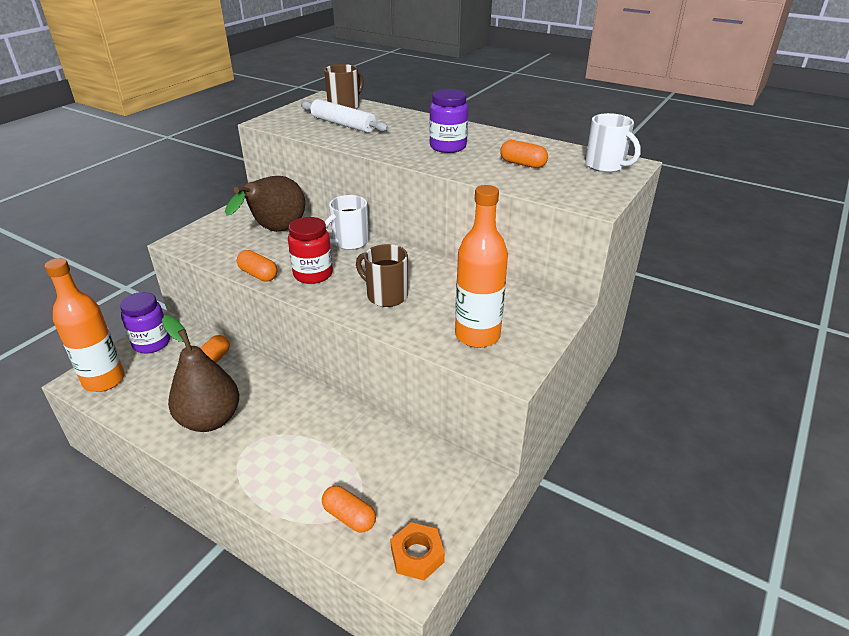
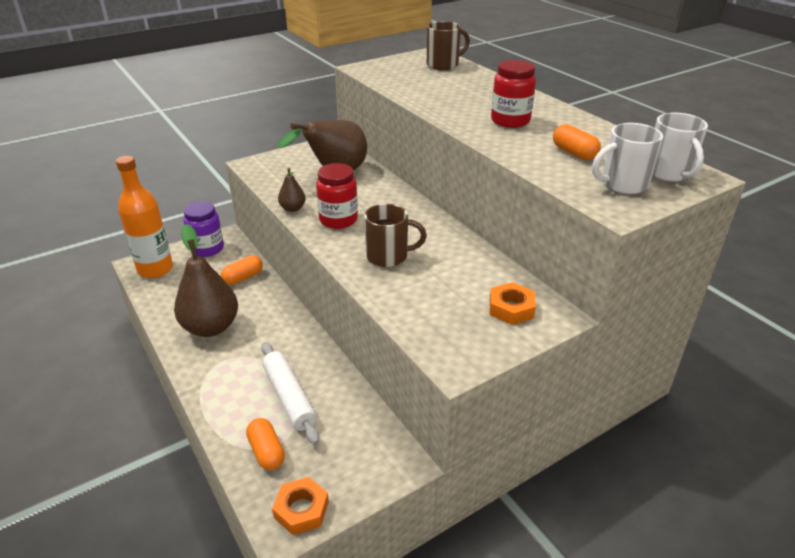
camera: 25 degrees right, 0 degrees up
orange capsule [237,250,277,282] -> brown pear [278,168,306,212]
white rolling pin [301,99,389,133] -> white rolling pin moved to [261,342,319,445]
white mug [325,195,369,250] -> white mug moved to [592,123,663,194]
brown mug [356,244,408,307] -> brown mug turned 120 degrees clockwise [364,204,427,267]
purple jar [429,89,468,153] -> red jar [491,60,536,128]
orange bottle [455,185,508,348] -> none
none -> orange nut [490,282,536,325]

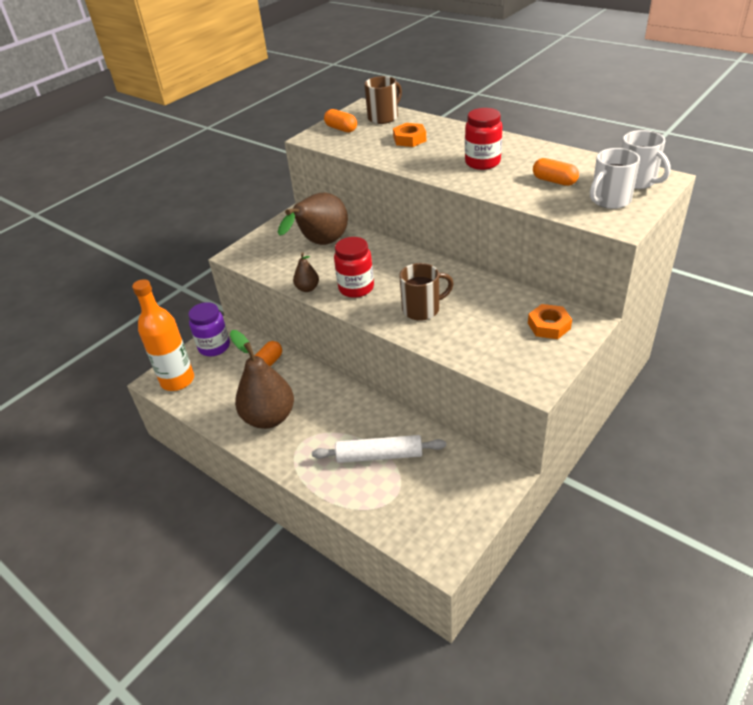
camera: 15 degrees left, 5 degrees up
orange capsule [246,418,285,470] -> orange capsule moved to [324,109,357,133]
white rolling pin [261,342,319,445] -> white rolling pin turned 45 degrees counterclockwise [312,435,446,463]
orange nut [272,477,329,535] -> orange nut moved to [393,123,426,147]

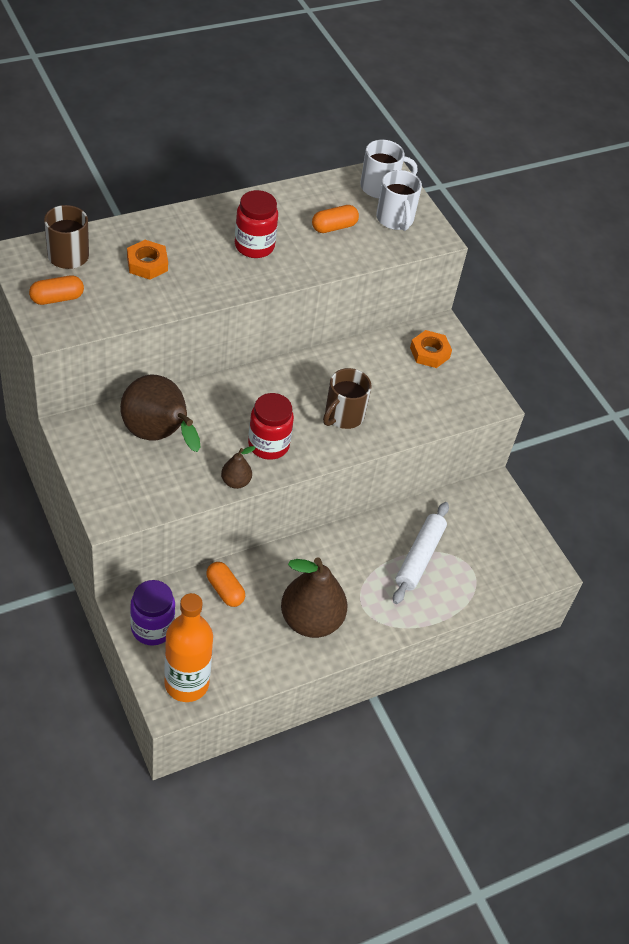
camera: 75 degrees left, 10 degrees up
brown mug [399,263,454,321] -> brown mug turned 150 degrees counterclockwise [323,368,372,429]

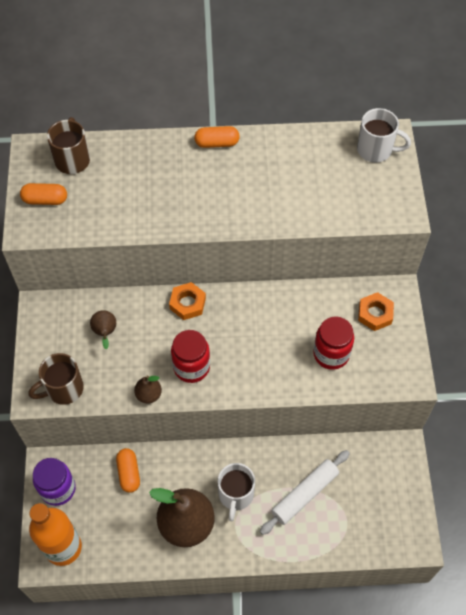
camera: 30 degrees right, 10 degrees up
brown pear [120,375,200,452] -> brown pear [90,310,116,349], size x0.46
orange nut [127,240,168,280] -> orange nut moved to [169,282,206,320]
red jar [235,190,278,258] -> red jar moved to [313,316,354,370]
orange capsule [312,205,359,233] -> orange capsule moved to [194,126,240,148]
brown mug [323,368,372,429] -> brown mug moved to [29,353,84,405]
white mug [376,170,422,231] -> white mug moved to [218,463,255,521]

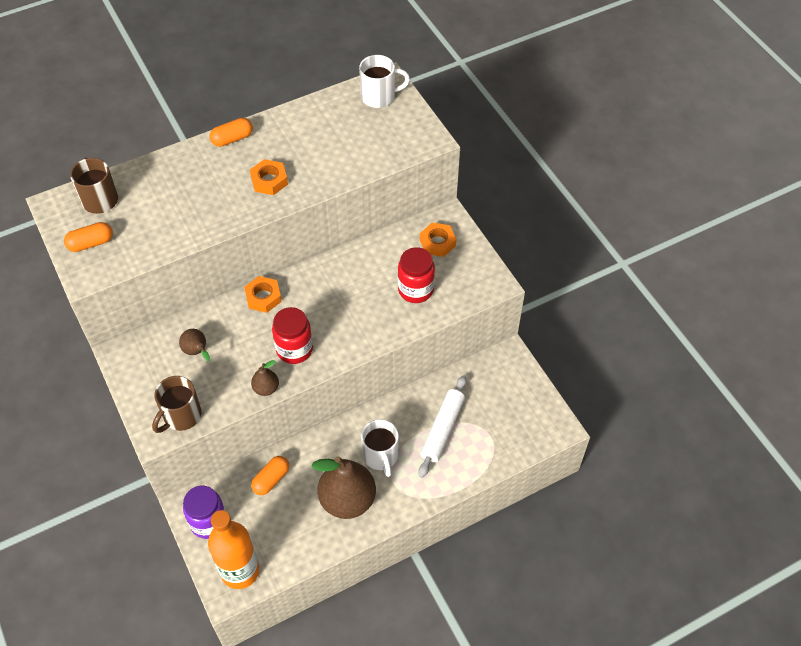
camera: 25 degrees left, 5 degrees down
orange capsule [116,448,140,493] -> orange capsule turned 75 degrees clockwise [251,456,289,495]
none -> orange nut [250,159,288,195]

